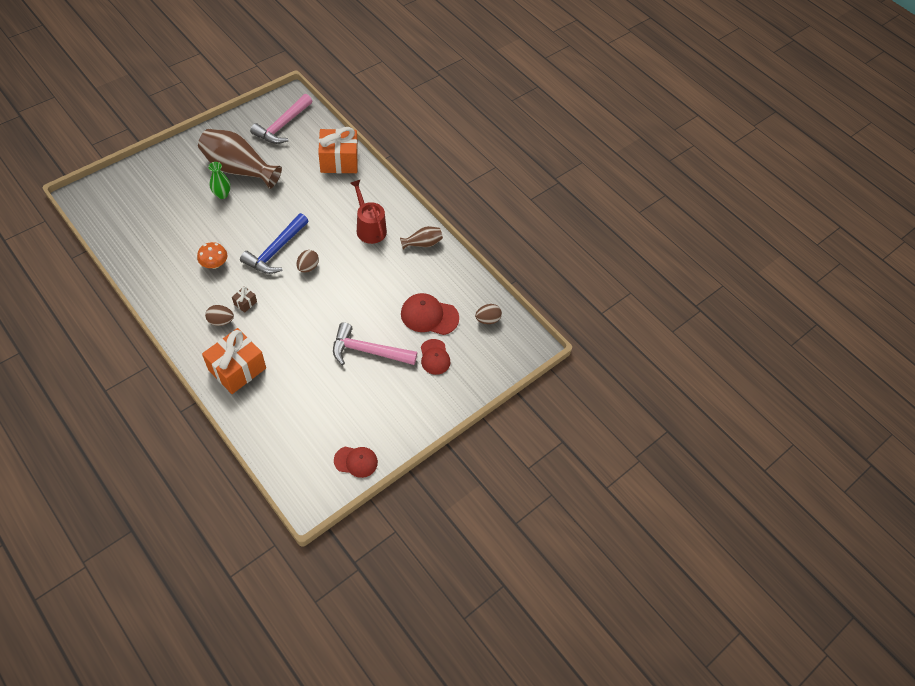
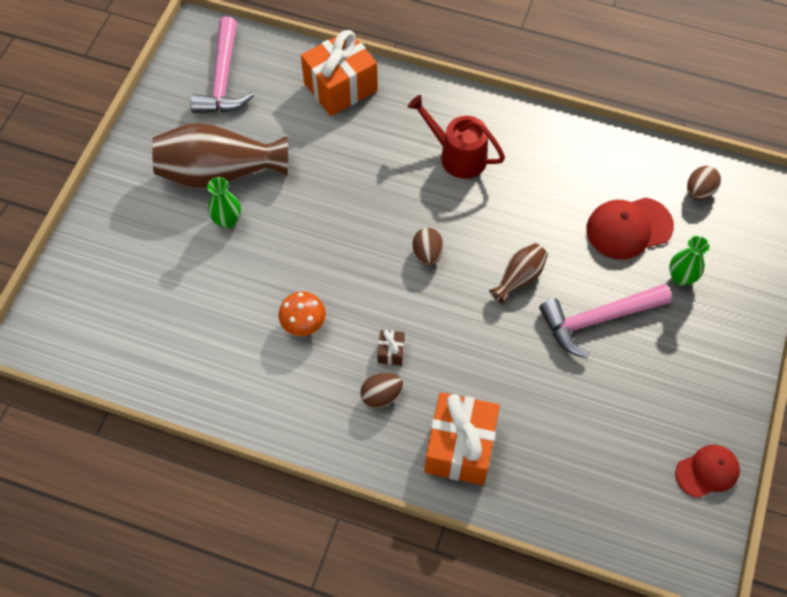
camera: 25 degrees left, 5 degrees up
blue hammer [240,213,308,274] -> none
brown vase [400,226,443,250] -> brown vase moved to [489,243,548,304]
red cap [421,339,450,375] -> green vase [669,236,710,286]

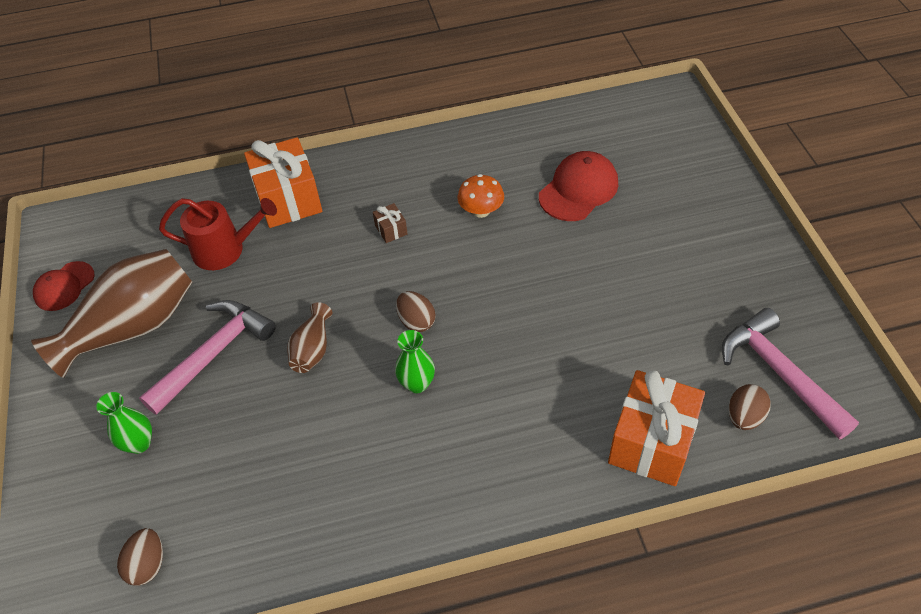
camera: 150 degrees right, 10 degrees down
brown vase [152,123,288,189] -> brown vase moved to [31,249,192,378]
green vase [207,177,241,229] -> green vase moved to [395,330,435,393]
brown egg [361,373,403,408] -> brown egg moved to [729,384,771,430]
red watering can [408,95,505,179] -> red watering can moved to [159,198,277,270]
red cap [586,198,674,259] -> red cap moved to [539,151,618,221]

